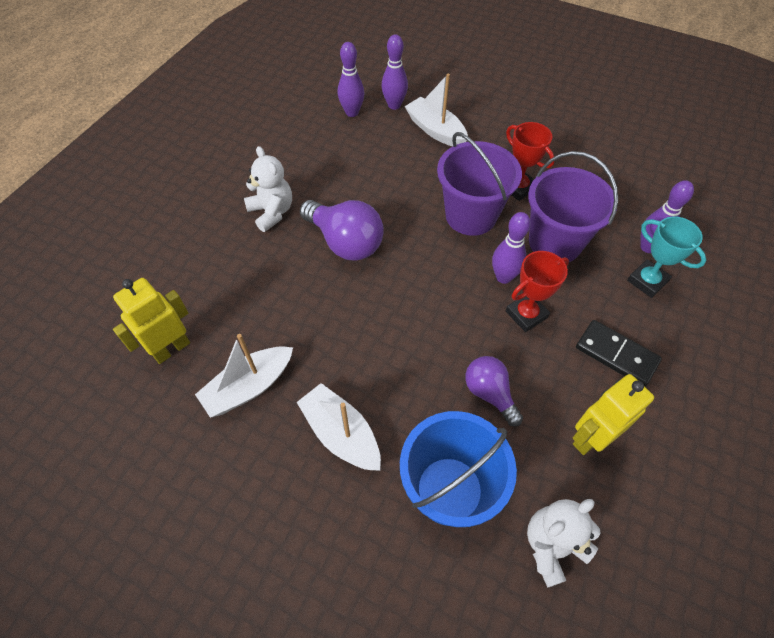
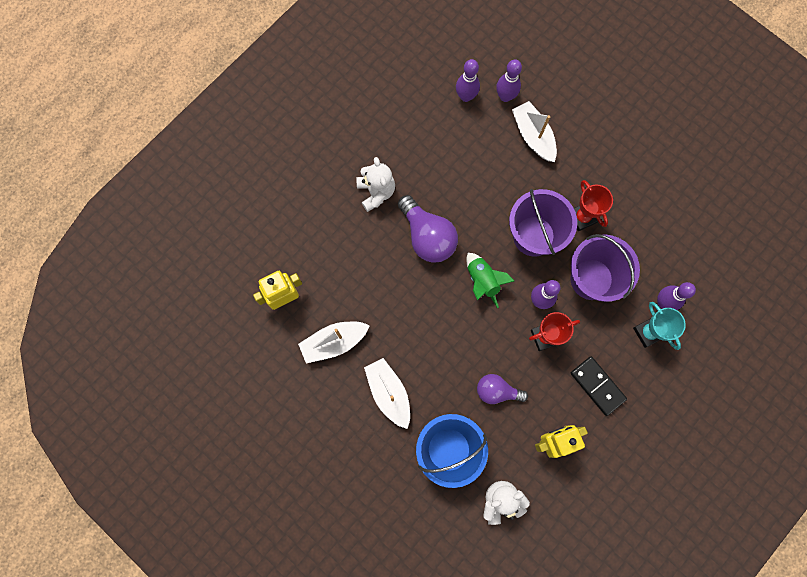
camera: 15 degrees right, 20 degrees up
purple light bulb [465,356,523,426] -> purple light bulb turned 60 degrees counterclockwise [477,374,528,404]
none -> green rocket [466,253,514,308]

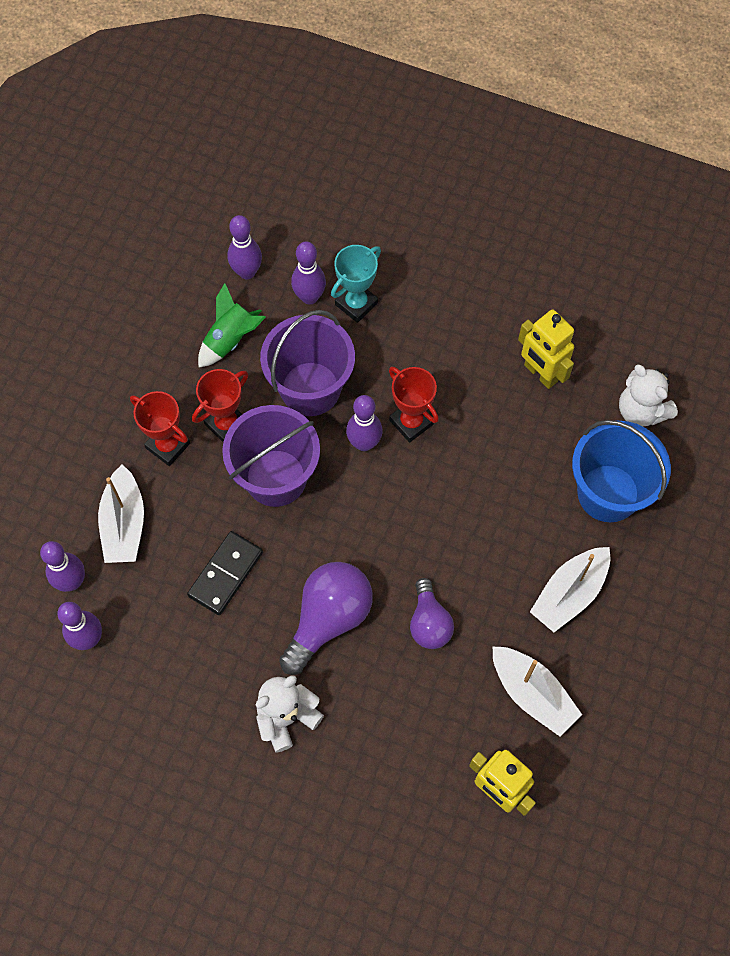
camera: 110 degrees left, 10 degrees down
green rocket [466,253,514,308] -> green rocket moved to [198,283,266,367]
purple light bulb [477,374,528,404] -> purple light bulb moved to [410,578,454,649]
white boat [512,101,557,162] -> white boat turned 45 degrees counterclockwise [98,464,144,563]
black domino [571,357,627,416] -> black domino moved to [187,531,263,615]
none -> red trophy [130,391,190,466]
none -> purple bowling pin [228,215,262,279]

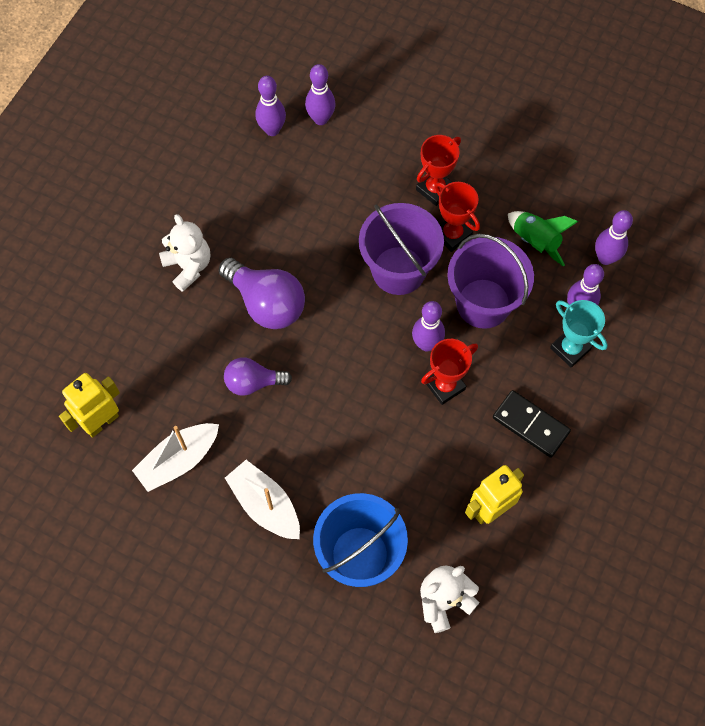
camera: 95 degrees right, 0 degrees up
white boat [98,464,144,563] -> none
black domino [187,531,263,615] -> black domino moved to [493,390,571,458]

